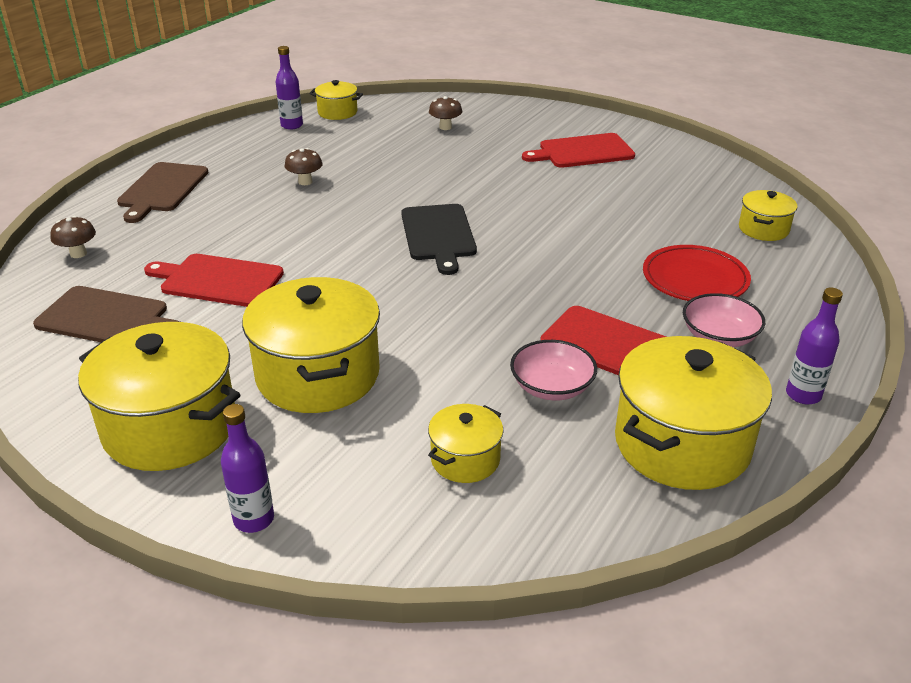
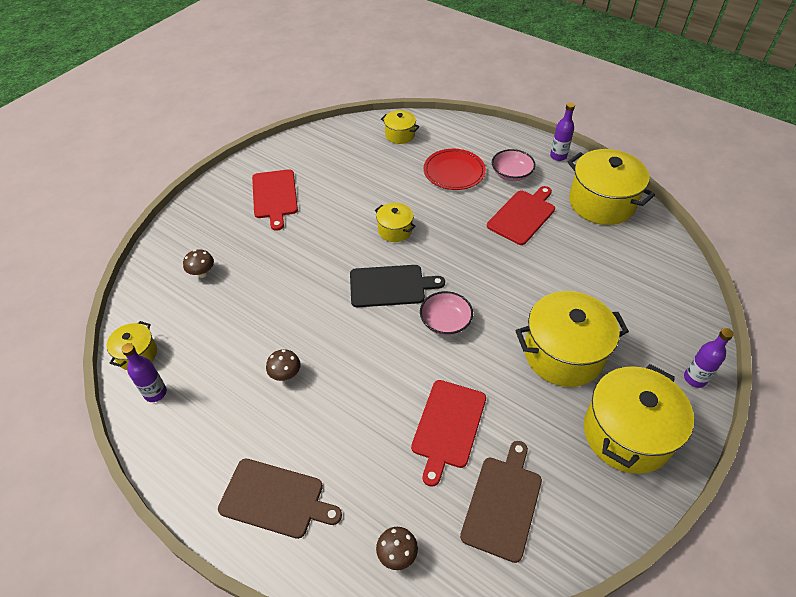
camera: 85 degrees left, 15 degrees up
yellow pot [428,404,504,483] -> yellow pot moved to [375,203,416,242]
pink bowl [510,340,597,401] -> pink bowl moved to [420,291,473,335]

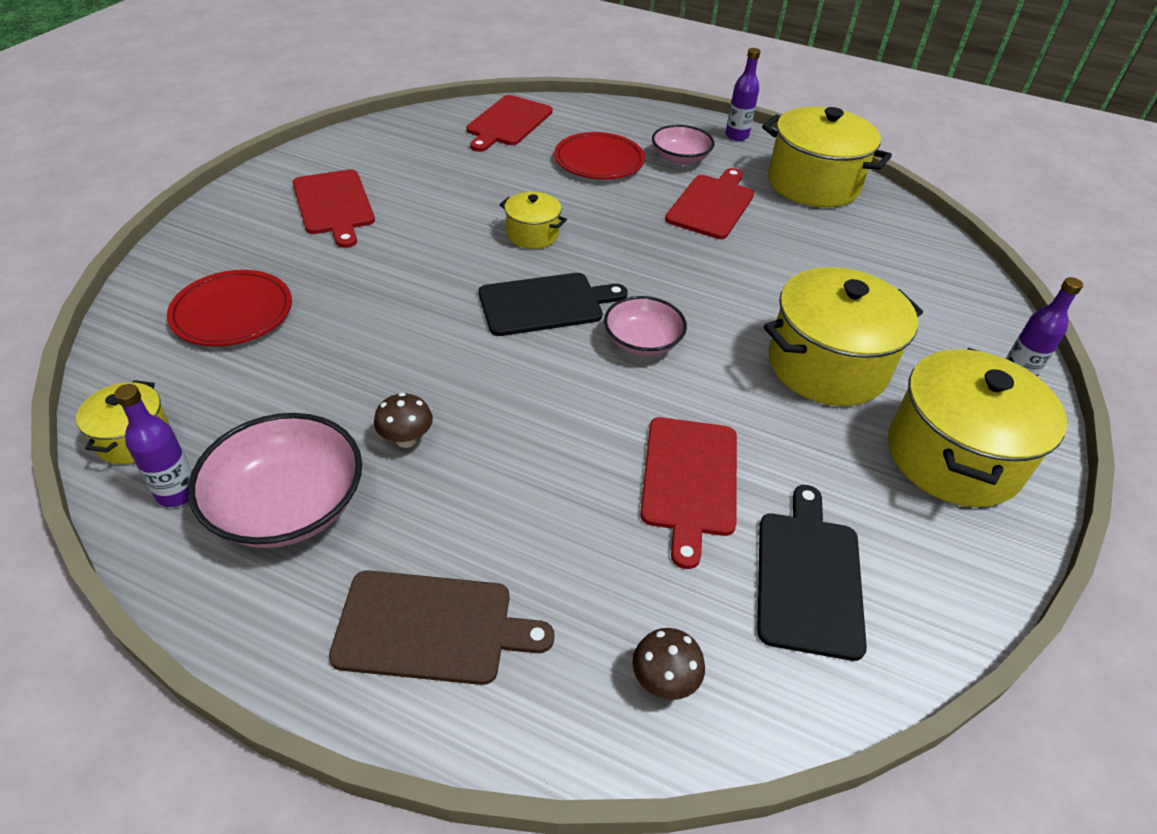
camera: 15 degrees left, 5 degrees down
brown mushroom [183,249,214,278] -> red plate [167,270,292,346]
yellow pot [381,110,420,144] -> red cutting board [466,95,553,152]
brown cutting board [460,441,542,563] -> black cutting board [757,485,867,661]
none -> pink bowl [188,413,362,548]

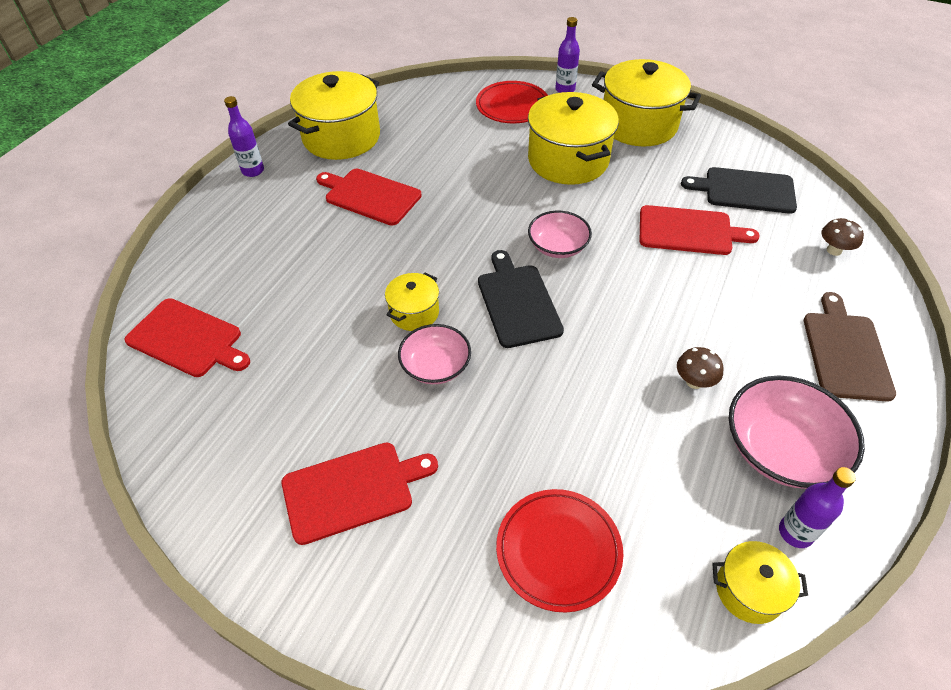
camera: 85 degrees left, 5 degrees up
red plate [554,132,645,179] -> red plate moved to [476,81,548,124]
pink bowl [652,125,714,165] -> pink bowl moved to [398,324,471,384]

